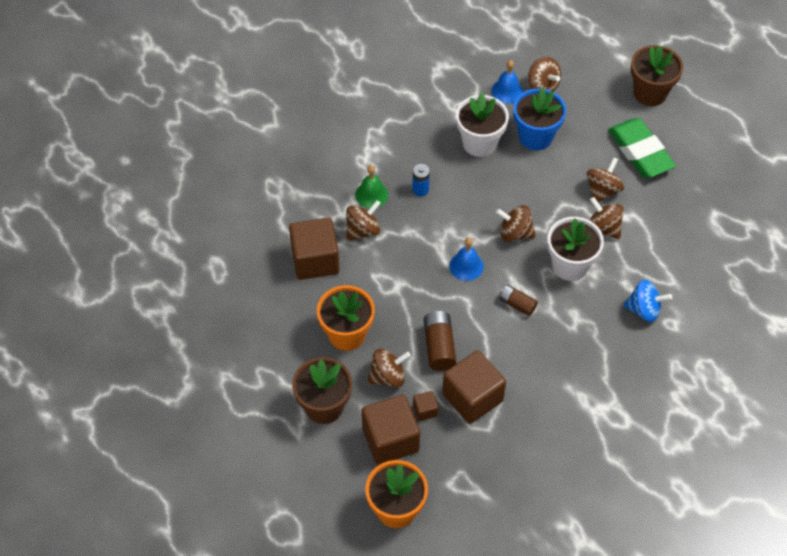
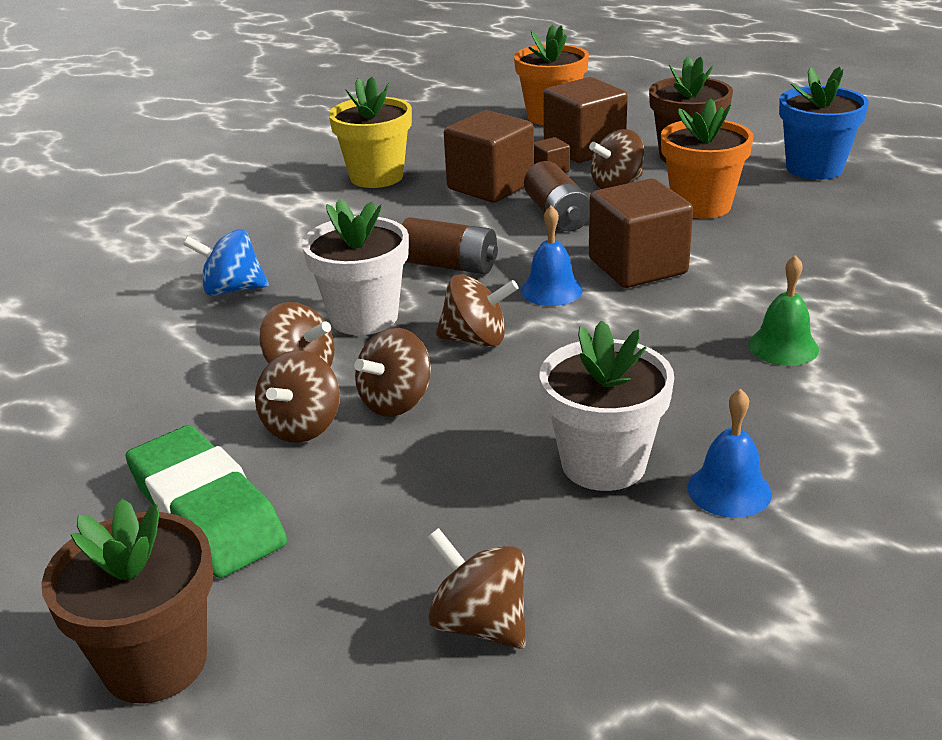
camera: 170 degrees right, 25 degrees down
brown cube [289,218,340,280] -> brown cube moved to [589,179,693,288]
brown spinning top [346,200,381,241] -> brown spinning top moved to [354,328,431,417]
blue battery [412,164,430,196] -> none
blue bell [492,60,523,104] -> blue bell moved to [688,389,772,518]
brown battery [499,285,538,316] -> brown battery [401,217,498,274], size x1.53
blue flower pot [513,88,566,150] -> blue flower pot moved to [779,67,869,180]
none -> yellow flower pot [329,76,412,188]

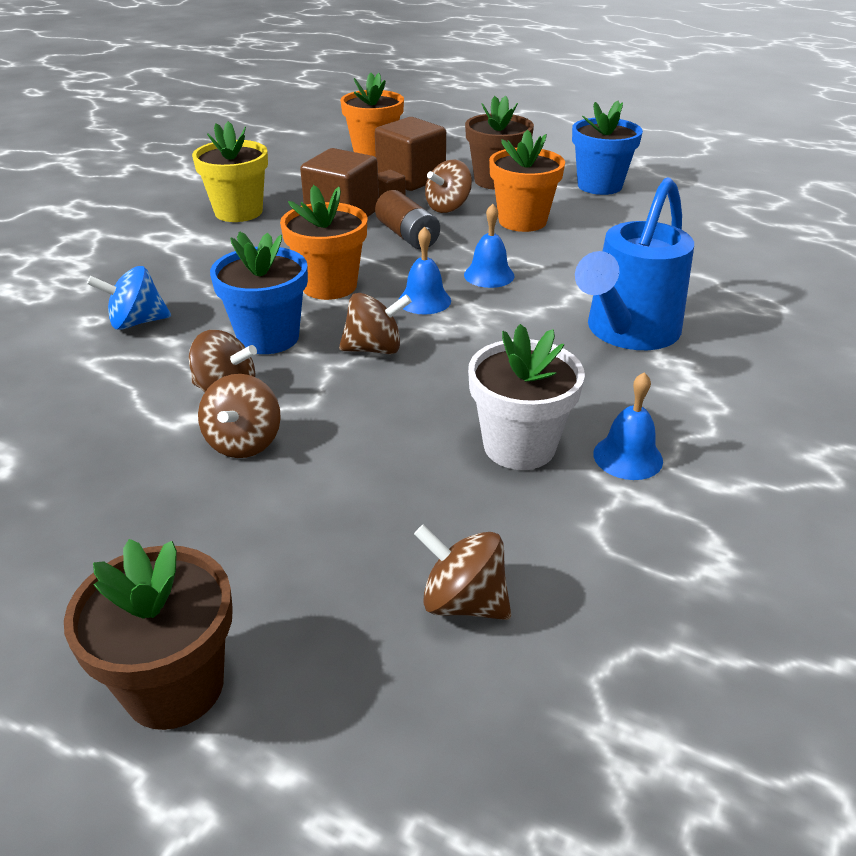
camera: 15 degrees left, 5 degrees up
green eraser [125,425,287,578] -> none
white flower pot [302,198,409,335] -> blue flower pot [210,231,308,354]
brown spinning top [354,328,431,417] -> none
brown battery [401,217,498,274] -> orange flower pot [280,185,367,300]
brown cube [589,179,693,288] -> blue bell [464,204,514,288]
green bell [748,255,819,366] -> blue watering can [575,177,694,350]

